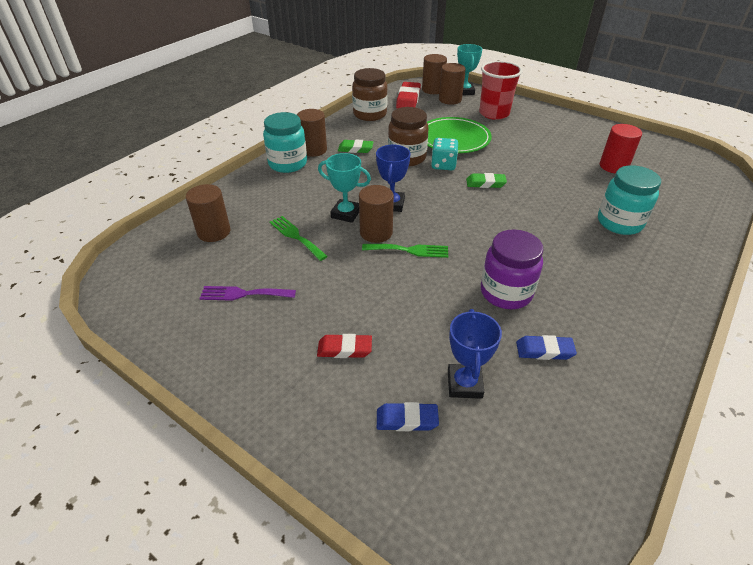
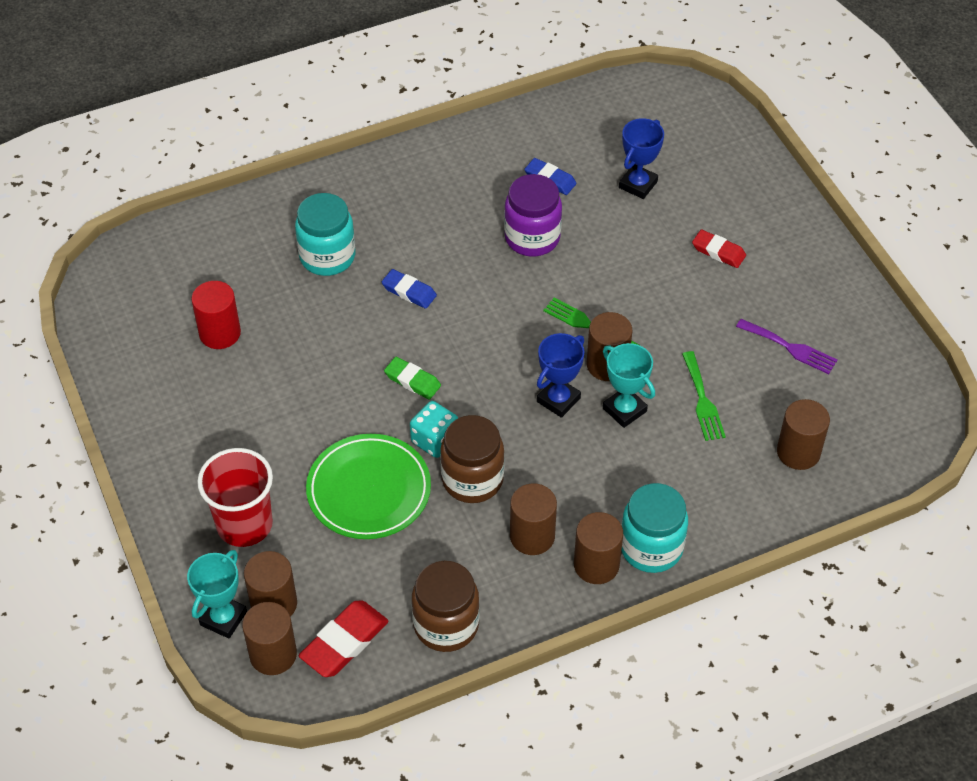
camera: 150 degrees left, 10 degrees up
green eraser [338,140,373,153] -> brown cylinder [510,483,557,555]
blue eraser [377,402,439,431] -> blue eraser moved to [382,269,437,309]

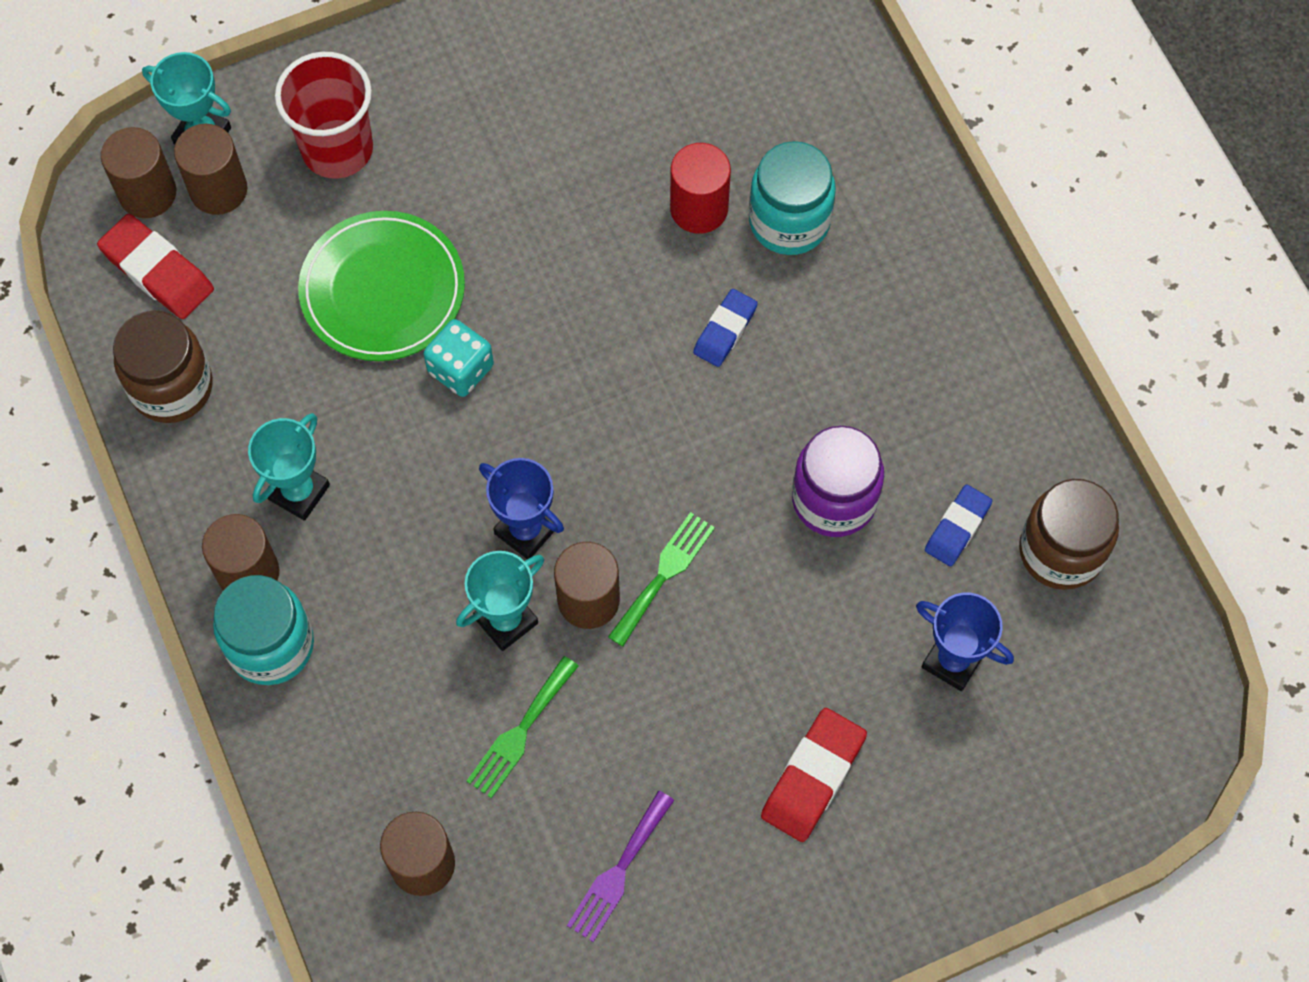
camera: 90 degrees right, 15 degrees up
red cylinder [191,281,241,349] -> red cylinder moved to [670,143,731,234]
green eraser [384,357,441,399] -> none
brown jar [440,415,505,503] -> brown jar moved to [1019,479,1119,590]
brown cylinder [510,483,557,555] -> turquoise trophy [248,413,330,521]
green fork [682,351,726,441] -> green fork turned 45 degrees counterclockwise [467,656,578,798]
red eraser [692,230,746,268] -> red eraser [761,708,867,842], size x1.53

